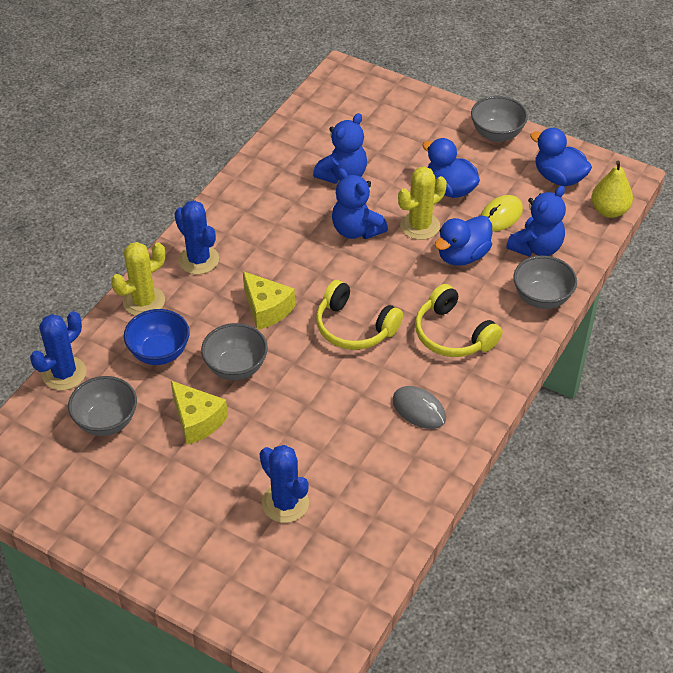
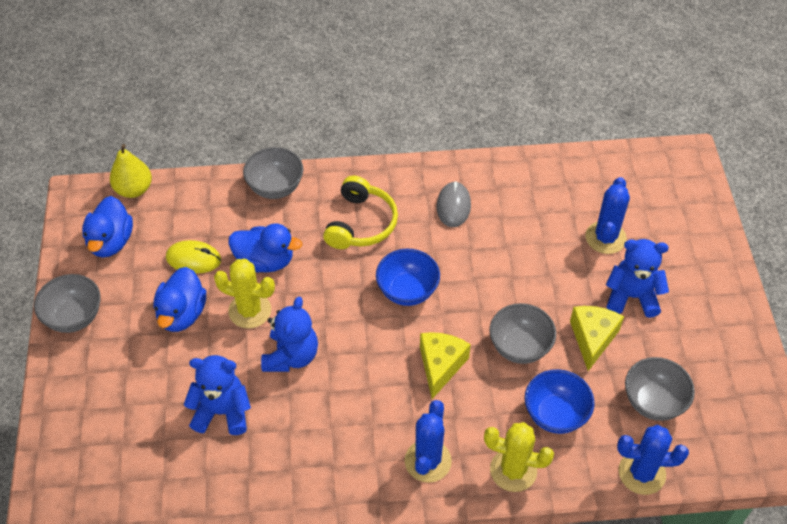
camera: 125 degrees left, 5 degrees up
yellow headphones [316,280,403,350] -> blue bowl [376,249,440,306]
blue teddy bear [506,186,566,257] -> blue teddy bear moved to [606,239,669,318]

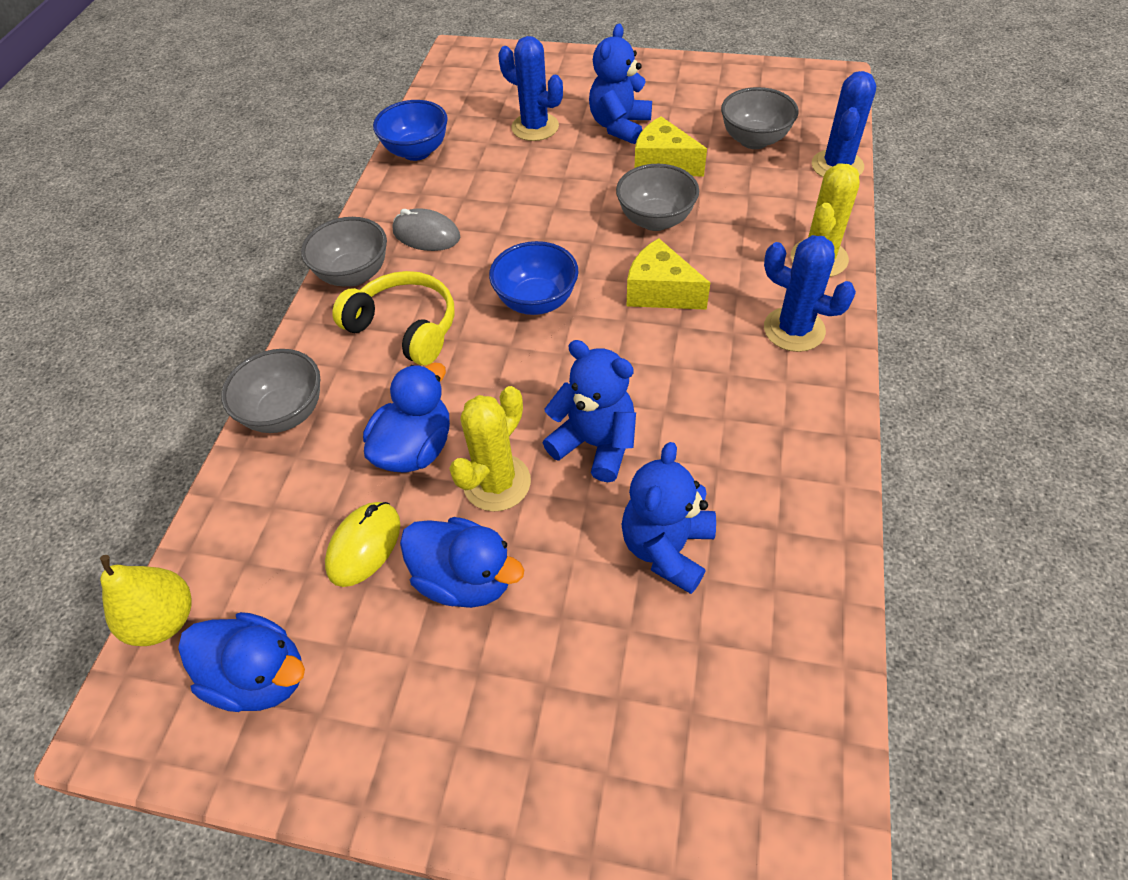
camera: 70 degrees left, 0 degrees up
grey bowl [34,274,101,333] -> grey bowl moved to [301,217,387,286]
blue bowl [525,369,595,434] -> blue bowl moved to [373,100,448,161]

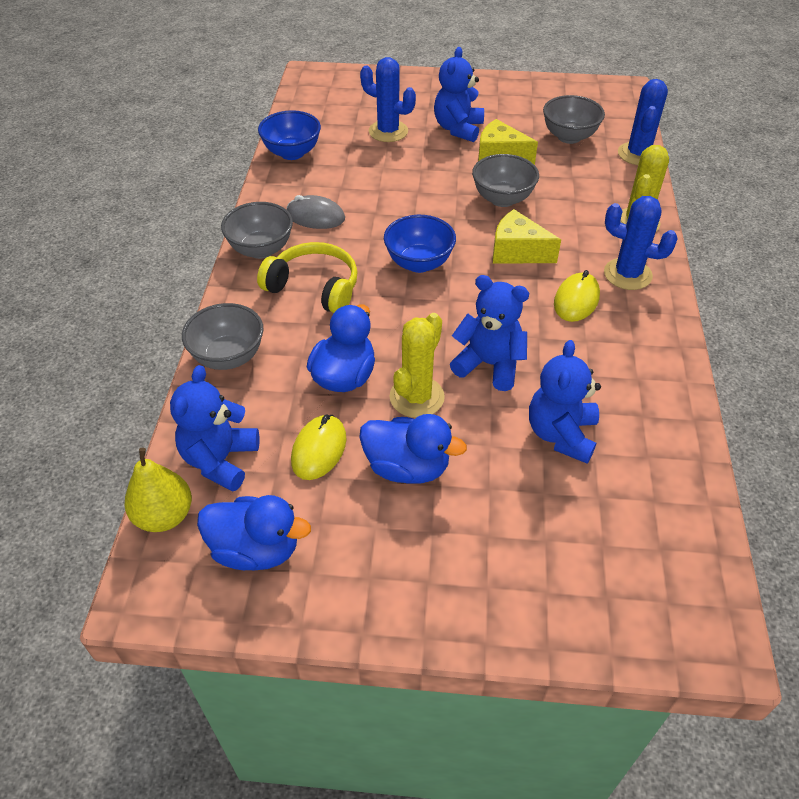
camera: 10 degrees left, 5 degrees down
none -> blue teddy bear [170,365,259,492]
none -> yellow mouse [554,270,600,322]

